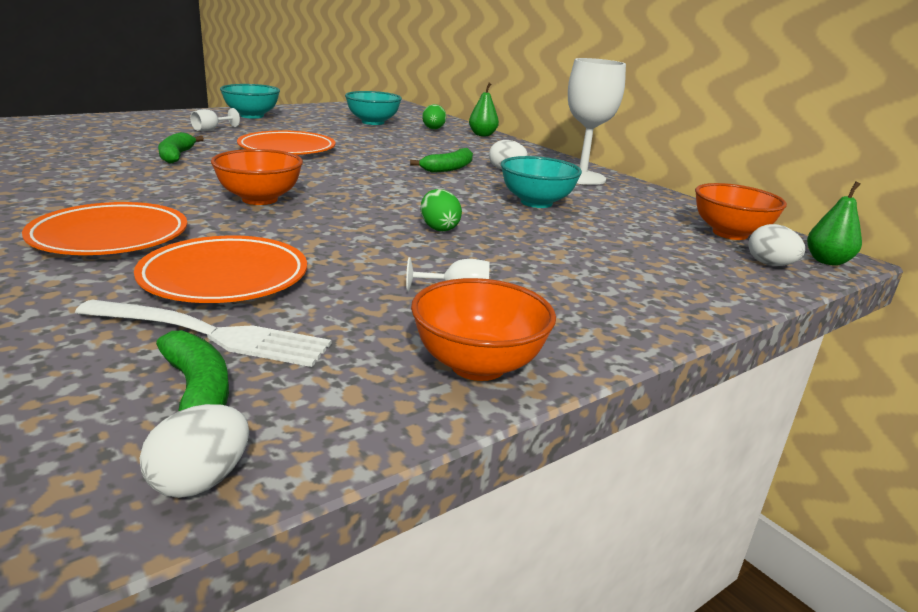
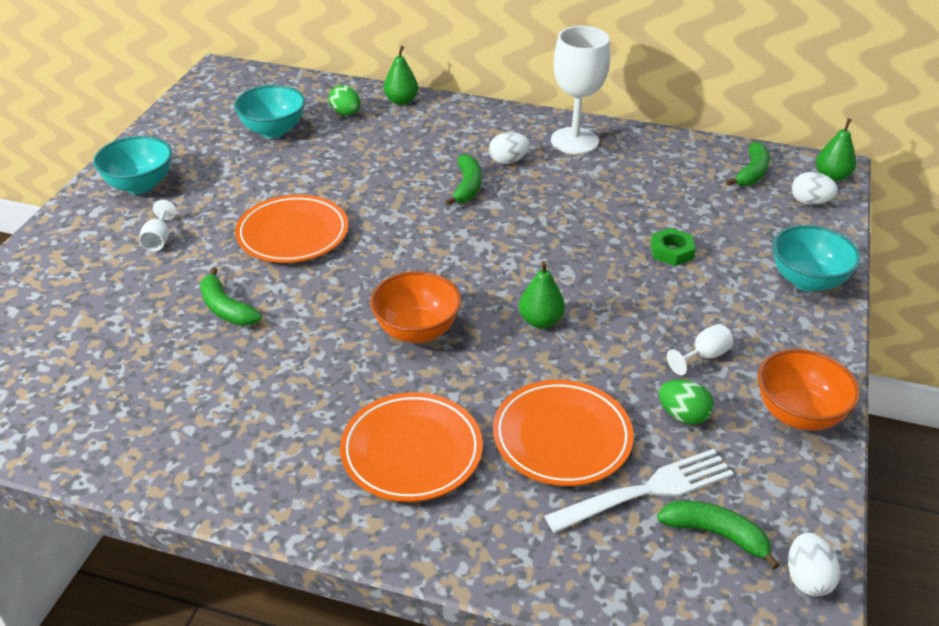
camera: 35 degrees left, 15 degrees up
green egg [421,189,462,231] -> green egg moved to [659,379,714,424]
turquoise bowl [501,156,582,208] -> turquoise bowl moved to [773,225,861,292]
orange bowl [695,183,787,240] -> green banana [726,142,770,186]
none -> green pear [519,261,565,328]
none -> green nut [650,228,696,266]

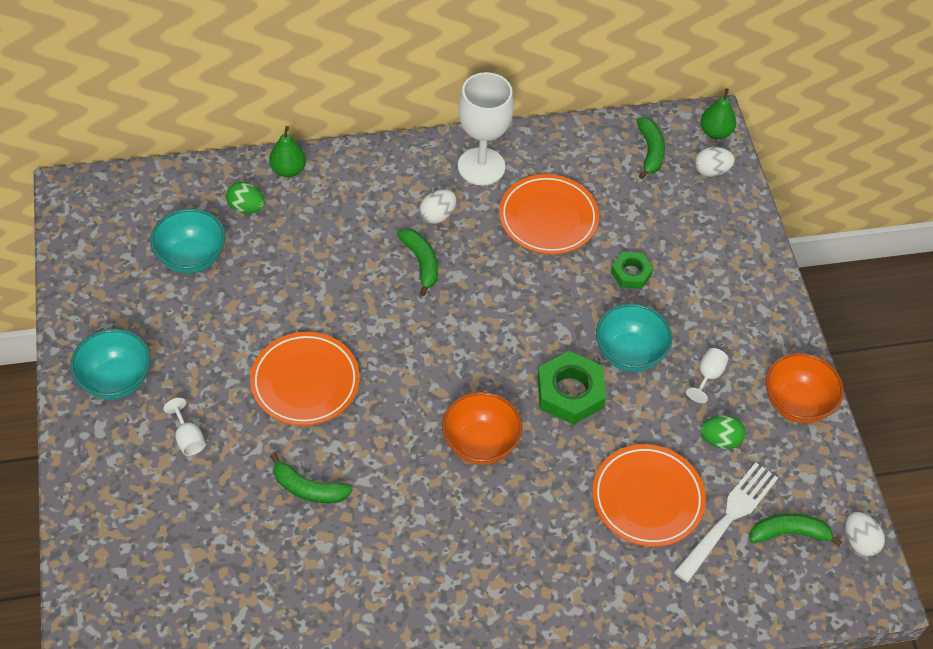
camera: 30 degrees left, 15 degrees up
orange plate [340,392,483,502] -> orange plate moved to [499,174,599,254]
green pear [519,261,565,328] -> green nut [537,351,606,425]
turquoise bowl [773,225,861,292] -> turquoise bowl moved to [596,304,672,372]

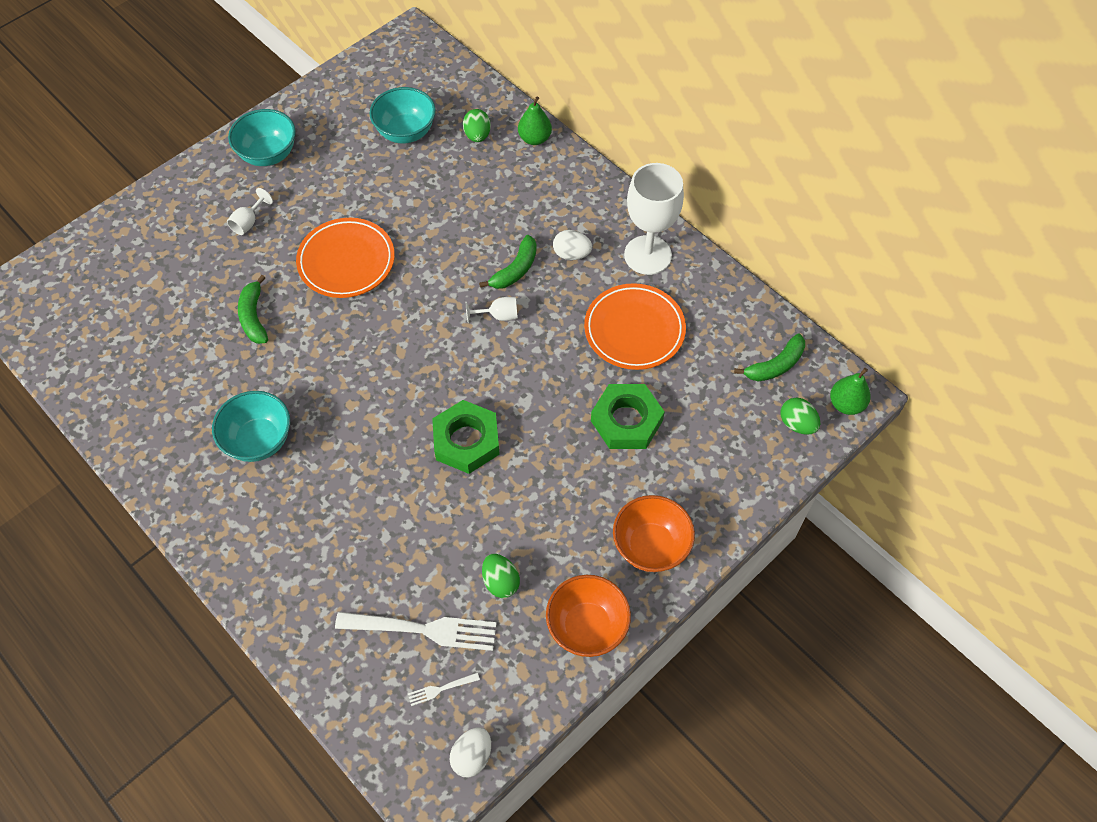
camera: 60 degrees right, 5 degrees up
orange bowl [442,392,522,465] -> orange bowl moved to [613,495,695,572]
orange plate [592,444,706,547] -> none
turquoise bowl [596,304,672,372] -> turquoise bowl moved to [212,391,290,462]
green nut [611,252,654,289] -> green nut [591,384,665,449], size x1.68
white goblet [686,348,728,403] -> white goblet moved to [466,297,518,323]
white egg [695,147,735,177] -> green egg [780,398,820,435]
green banana [749,513,842,546] -> white fork [408,672,480,706]

